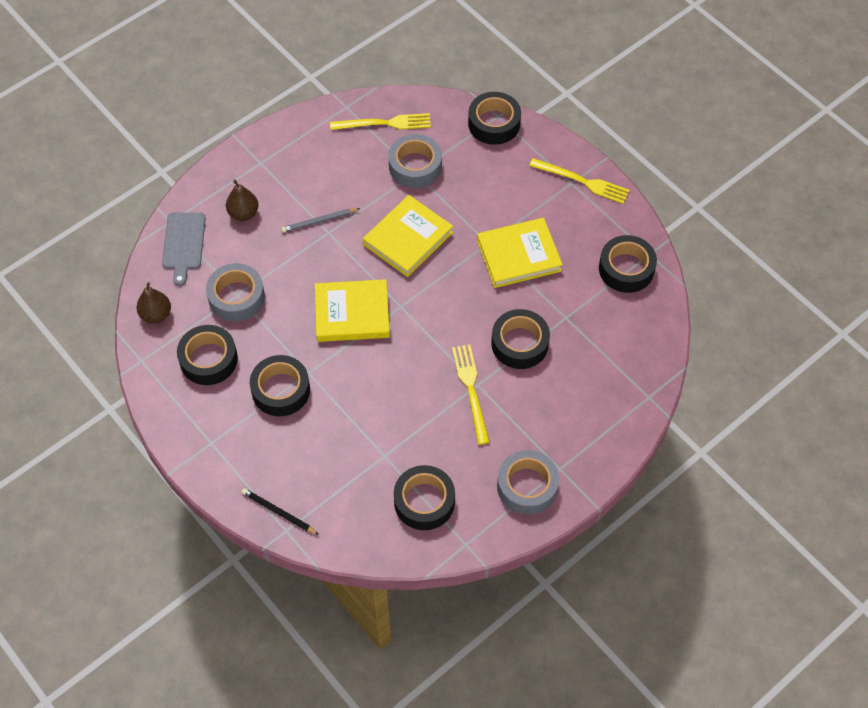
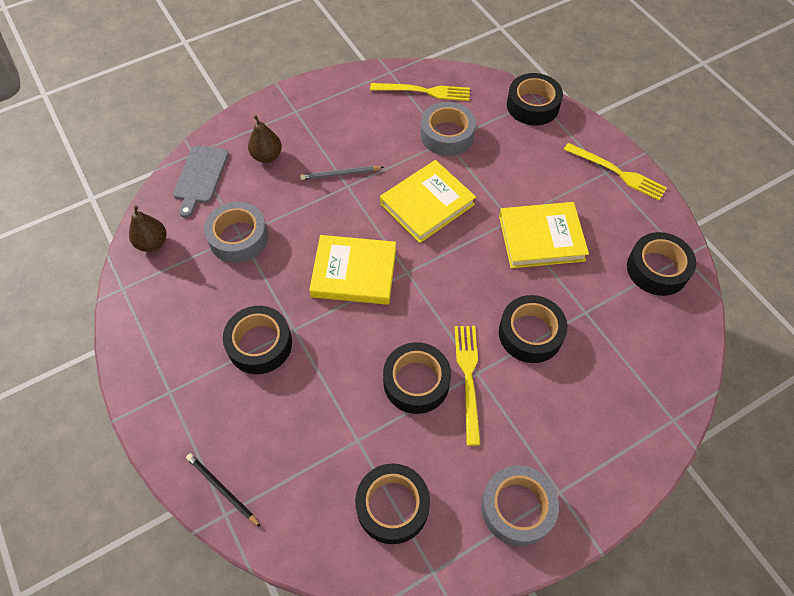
camera: 10 degrees right, 0 degrees up
black tape [177,325,238,385] -> black tape moved to [383,342,451,414]

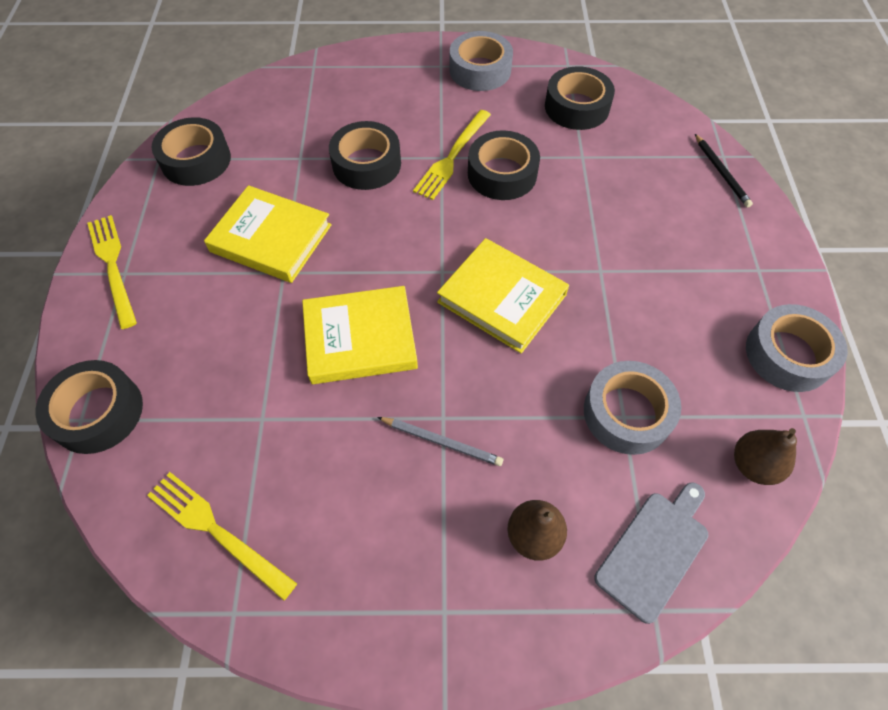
camera: 150 degrees left, 0 degrees up
black tape [223,306,292,374] -> none
grey tape [420,102,476,156] -> grey tape moved to [746,304,848,392]

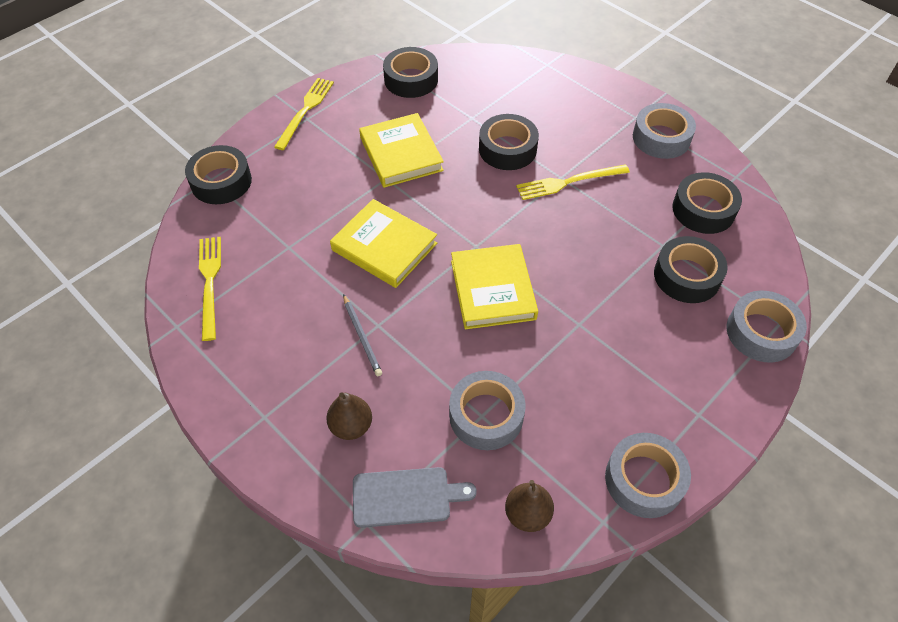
camera: 45 degrees right, 5 degrees down
black tape [468,130,540,200] -> black tape moved to [654,236,728,303]
black pencil [695,134,753,208] -> grey tape [726,291,807,362]

